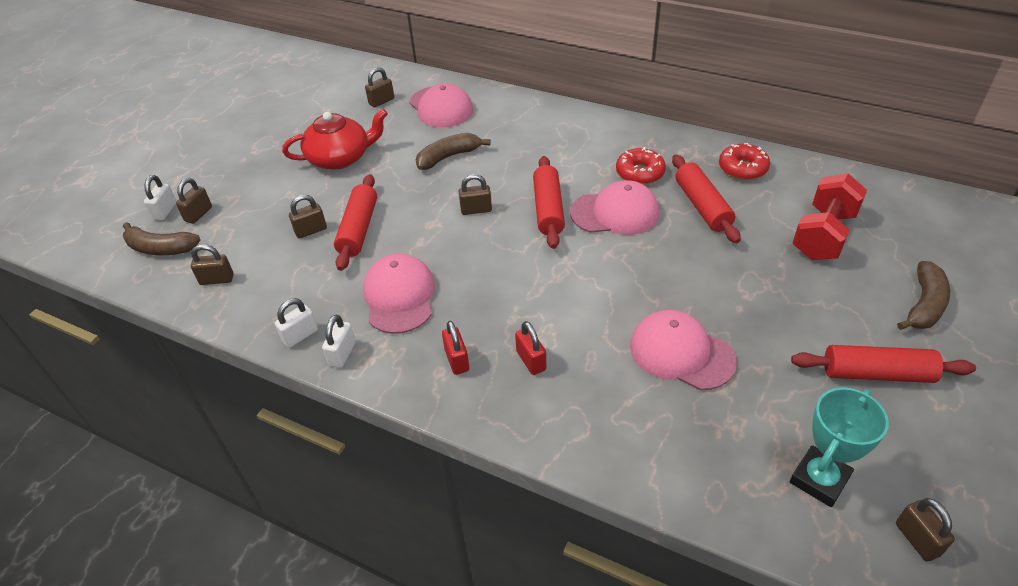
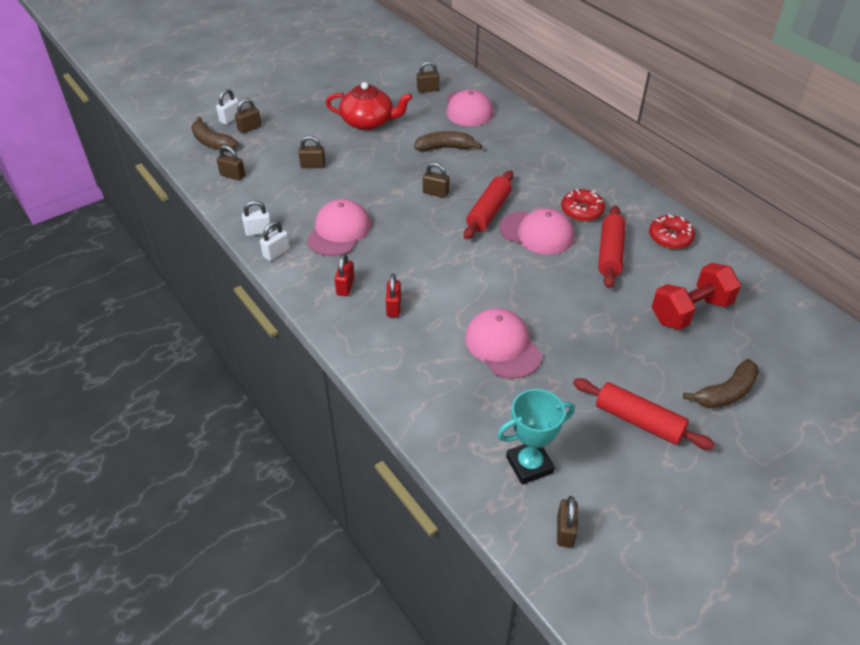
camera: 25 degrees right, 0 degrees up
red rolling pin [334,174,377,271] -> none

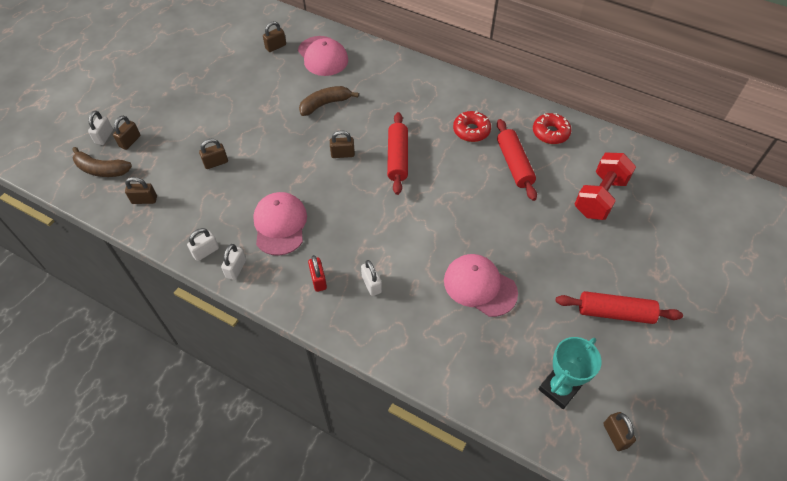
camera: 25 degrees left, 10 degrees up
red teapot [326,82,412,130] -> none
red padlock [386,274,401,317] -> white padlock [361,260,382,296]
pink cap [500,208,574,255] -> none
brown banana [683,359,759,408] -> none

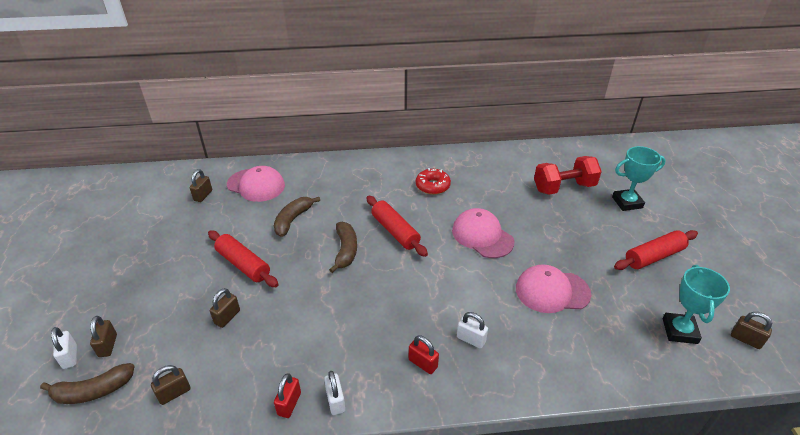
camera: 35 degrees left, 15 degrees down
white padlock [187,228,219,261] -> red padlock [274,373,301,418]
pink cap [253,192,307,256] -> pink cap moved to [452,208,514,258]
brown padlock [330,130,355,158] -> brown banana [329,222,357,273]
red rolling pin [497,119,537,201] -> red rolling pin moved to [208,230,279,287]
red donut [533,113,571,144] -> none
red dumbbell [574,153,636,220] -> red dumbbell turned 75 degrees clockwise [534,156,602,195]
none -> turquoise trophy [612,146,666,211]

